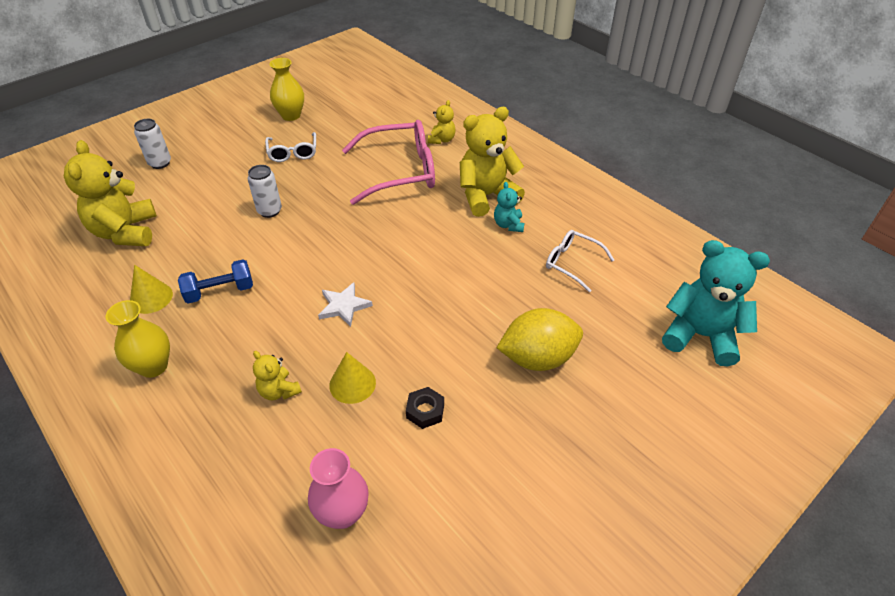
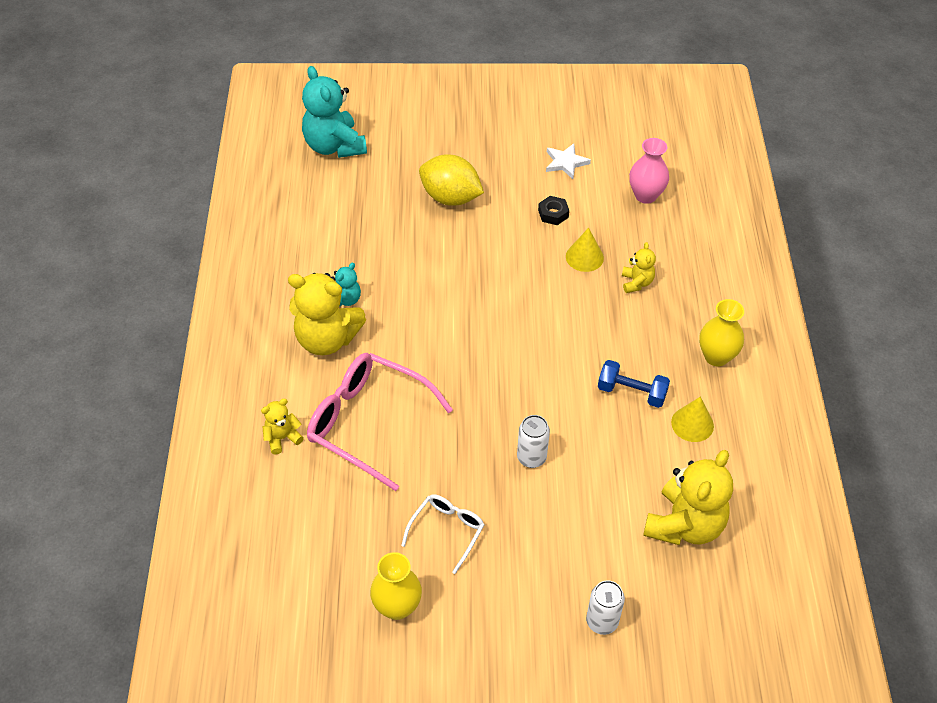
camera: 140 degrees left, 5 degrees up
white star [318,282,373,327] -> white star moved to [546,143,591,179]
white glasses [546,230,614,292] -> none

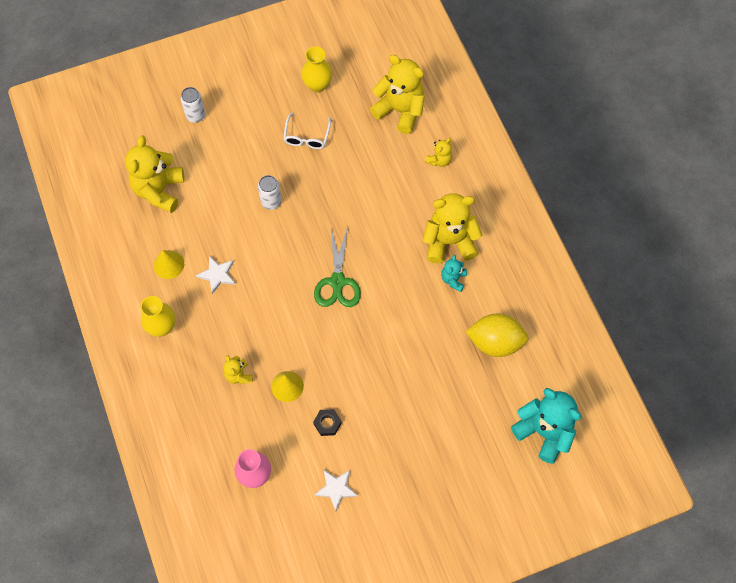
camera: 160 degrees right, 15 degrees up
pink glasses [307,353,453,491] -> none
yellow lemon [419,155,484,206] -> yellow lemon moved to [466,313,529,357]
blue dumbbell [598,360,670,408] -> white star [196,256,235,294]
none -> green scissors [314,226,361,307]
none -> yellow teddy bear [370,55,425,134]

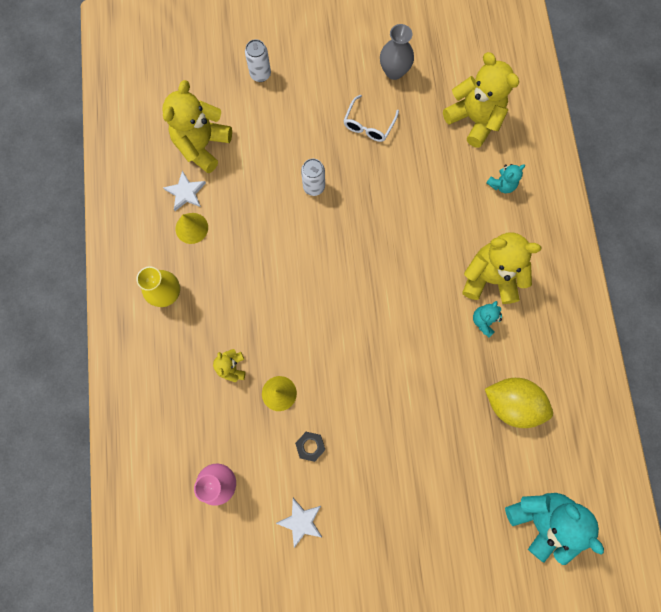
camera: 15 degrees right, 10 degrees up
white star [196,256,235,294] -> white star moved to [163,171,206,211]
yellow vase [301,46,333,93] -> grey vase [380,24,414,80]
green scissors [314,226,361,307] -> none
yellow teddy bear [425,138,452,167] -> turquoise teddy bear [486,164,525,193]

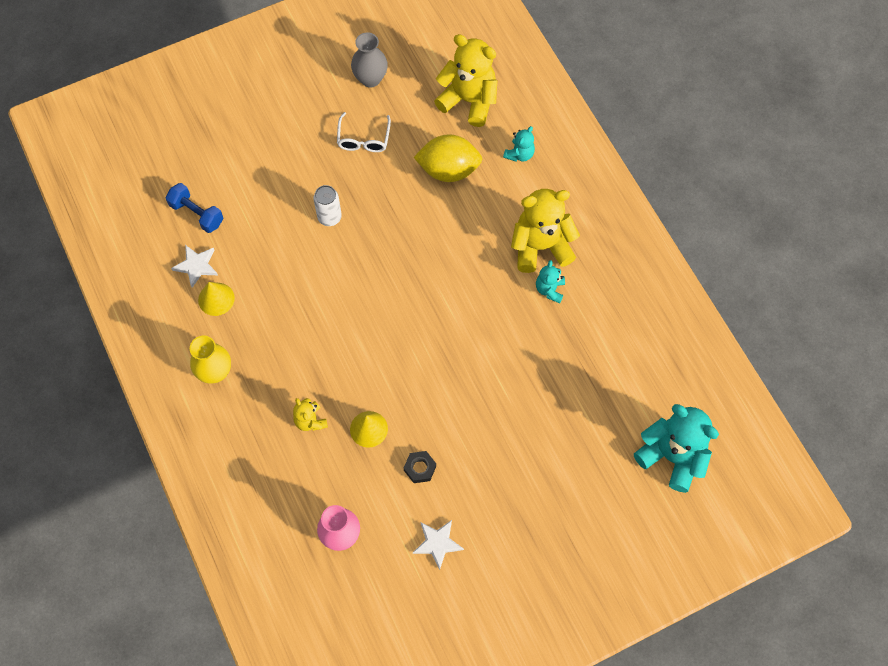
camera: 20 degrees left, 10 degrees down
yellow teddy bear [162,80,232,173] -> blue dumbbell [165,183,224,233]
white can [245,39,271,82] -> none
yellow lemon [485,378,553,428] -> yellow lemon moved to [414,134,482,182]

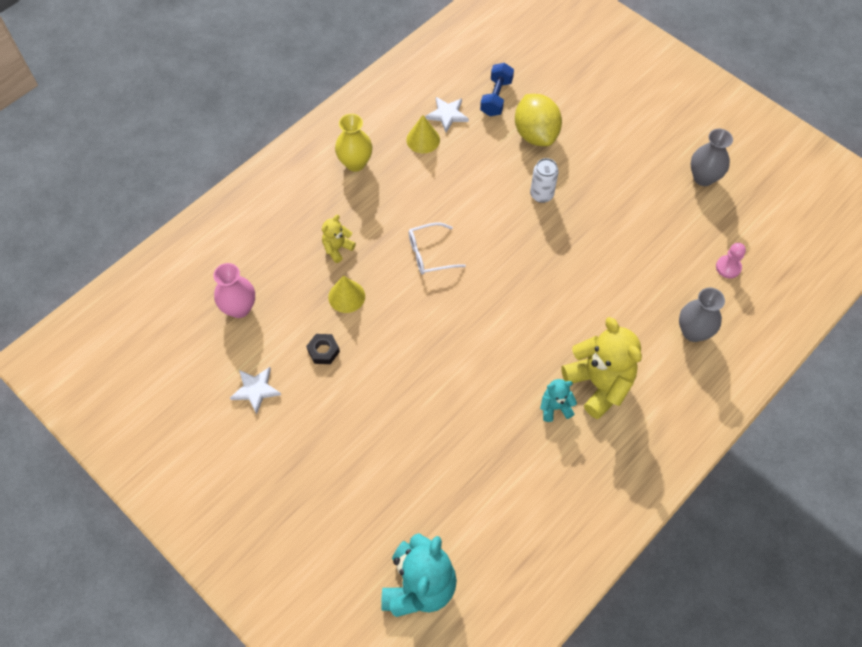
camera: 70 degrees right, 5 degrees down
white glasses [337,112,391,152] -> white glasses moved to [409,222,466,275]
yellow lemon [414,134,482,182] -> yellow lemon moved to [515,94,562,146]
yellow teddy bear [434,34,497,127] -> pink pawn [716,243,746,278]
turquoise teddy bear [503,126,535,162] -> grey vase [679,288,725,342]

